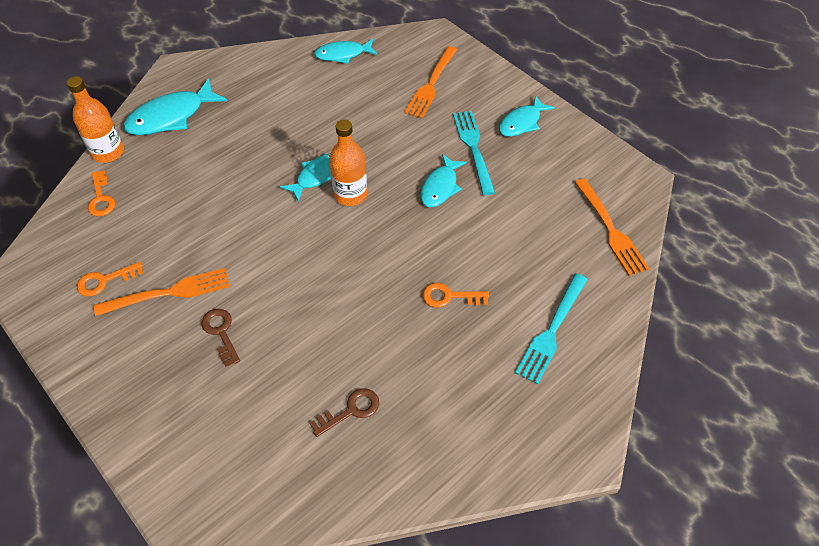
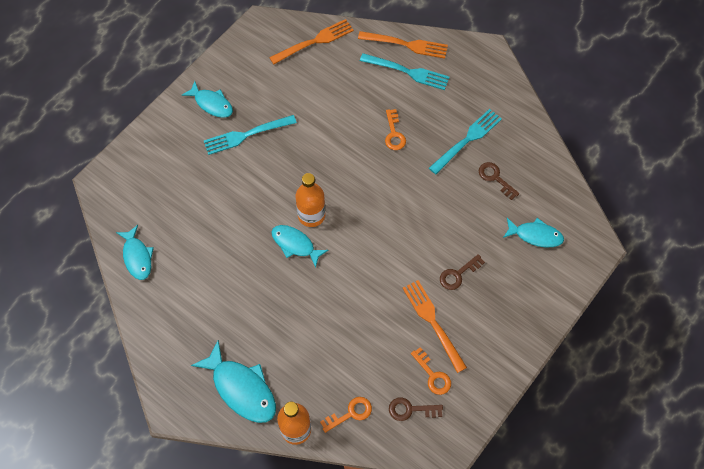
camera: 100 degrees left, 10 degrees up
orange fork [404,46,457,118] -> orange fork moved to [358,31,448,59]
turquoise fish [420,154,467,207] -> turquoise fish moved to [503,218,564,247]
none -> brown key [389,397,443,421]
none -> turquoise fork [429,109,502,174]

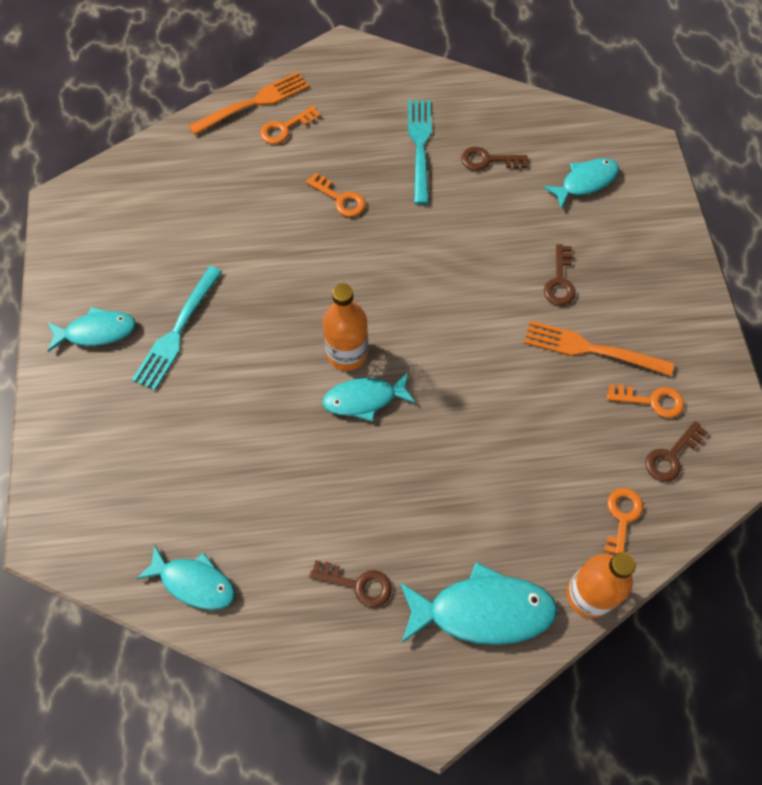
camera: 45 degrees left, 0 degrees up
orange fork [269,19,354,65] -> none
turquoise fork [360,53,450,90] -> orange key [260,106,321,144]
none -> brown key [309,560,392,608]

